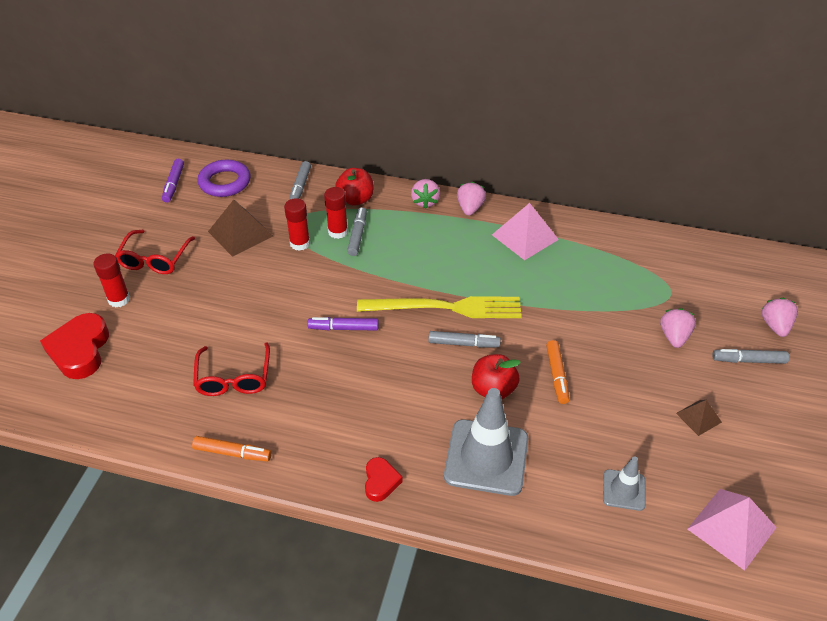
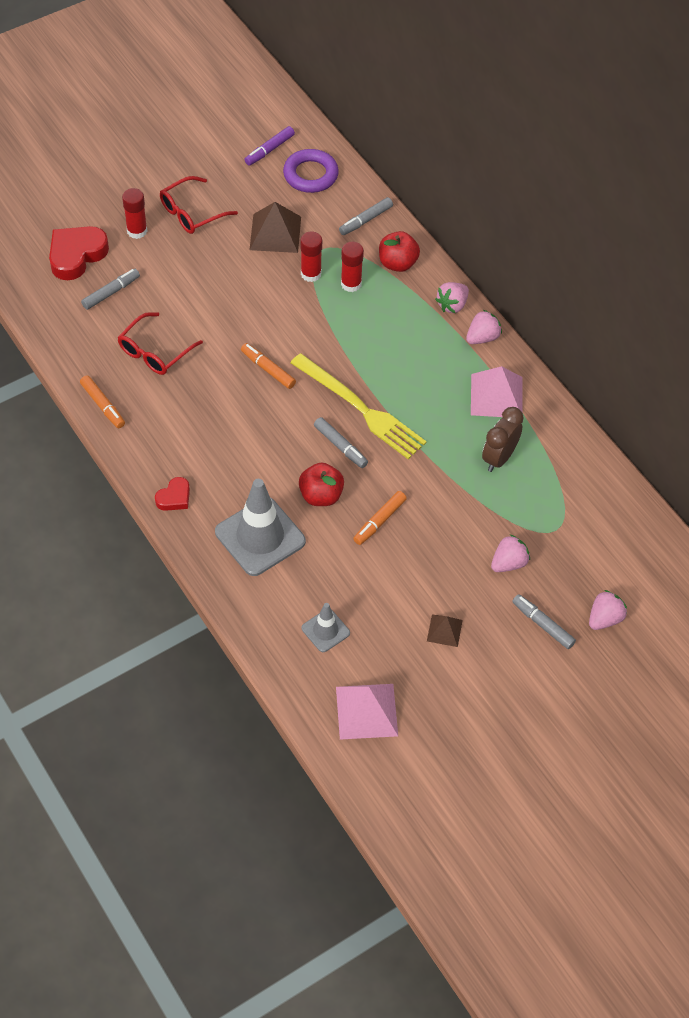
camera: 40 degrees right, 10 degrees up
purple marker [308,317,379,330] -> orange marker [241,343,296,389]
grey marker [347,207,367,256] -> grey marker moved to [81,269,140,310]
none -> brown clock [482,407,524,472]

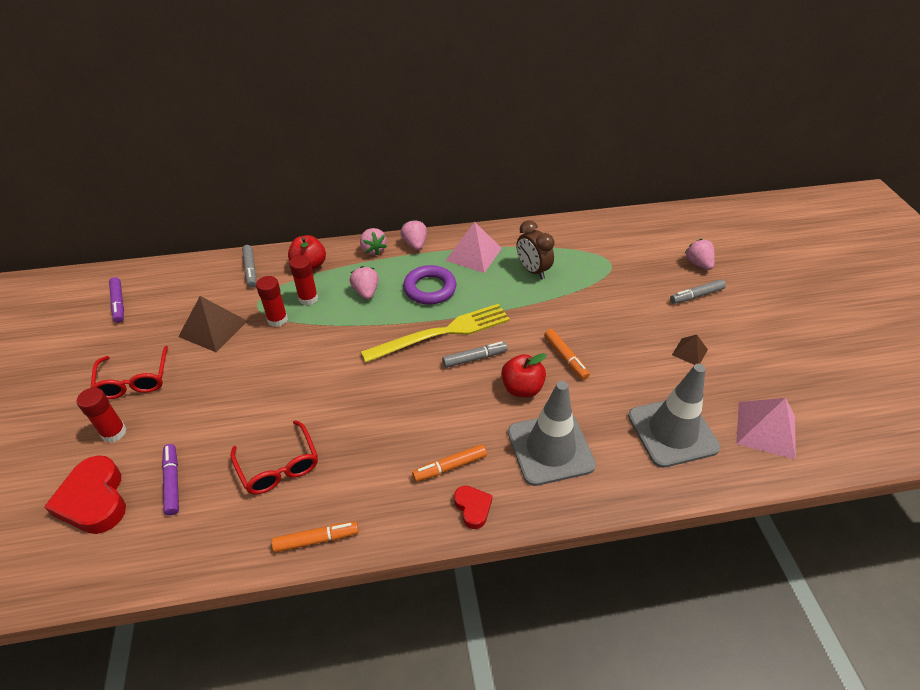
camera: 65 degrees left, 10 degrees down
grey marker [81,269,140,310] -> purple marker [162,444,179,516]
orange marker [241,343,296,389] -> orange marker moved to [412,444,487,482]
purple ring [283,149,339,193] -> purple ring moved to [403,265,456,305]
grey traffic cone [302,603,350,652] -> grey traffic cone [628,364,720,468], size x1.94
pink strawberry [491,534,530,572] -> pink strawberry moved to [350,266,379,300]

